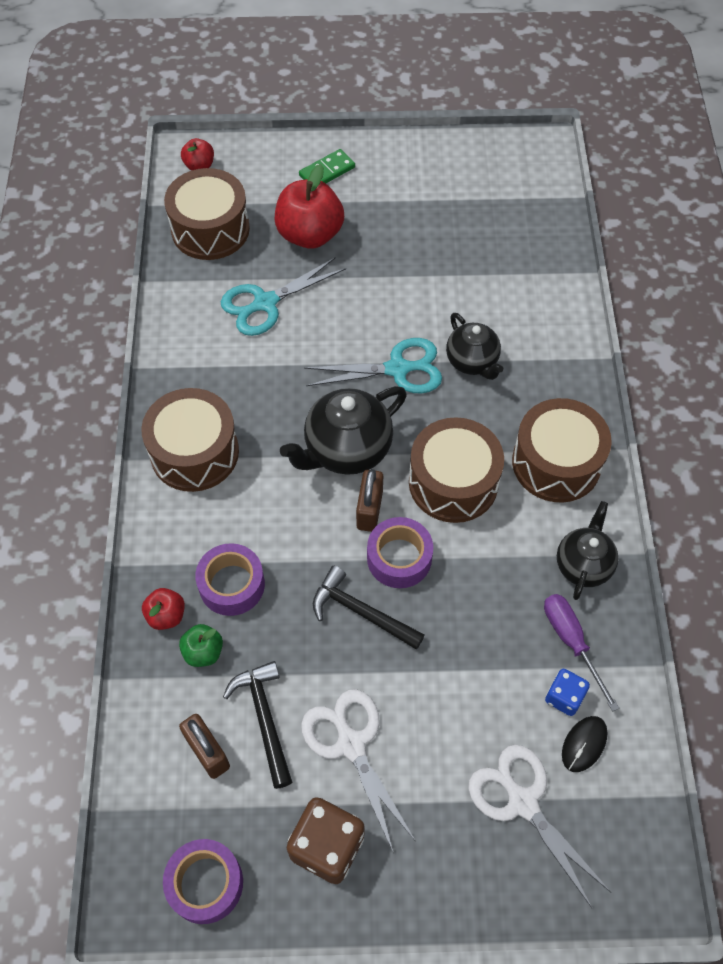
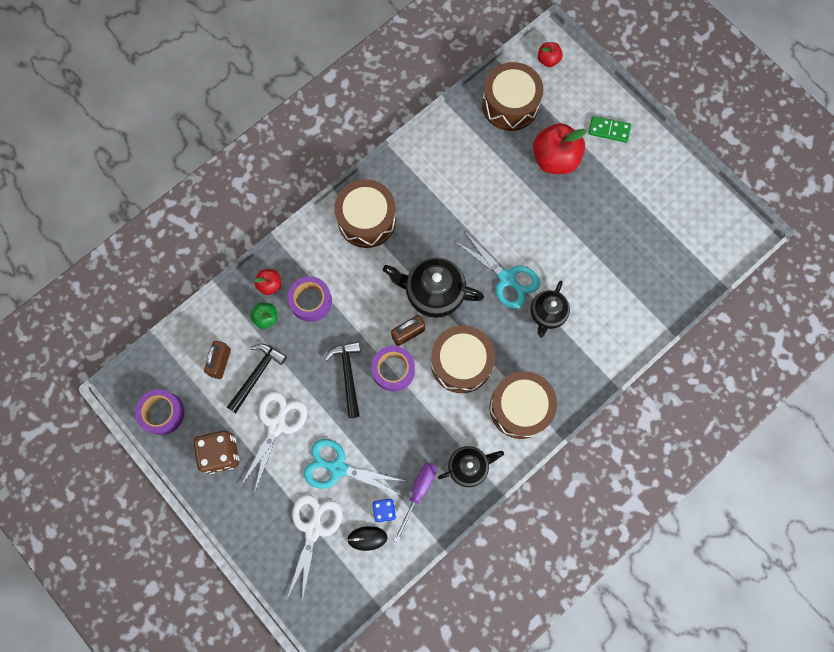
camera: 50 degrees right, 15 degrees up
turquoise scissors [221,257,346,336] -> turquoise scissors moved to [304,439,405,496]

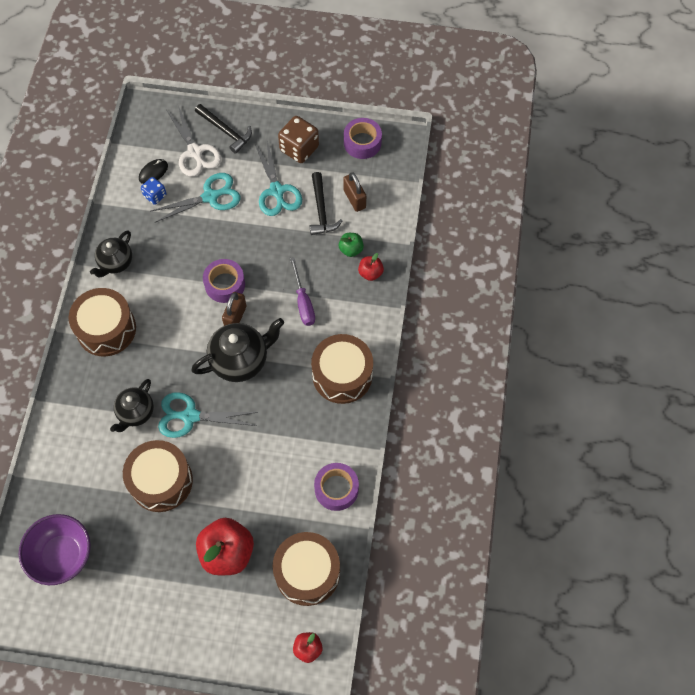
camera: 140 degrees right, 10 degrees down
white scissors [240,392,307,493] -> turquoise scissors [255,141,302,216]
purple tape [288,276,332,322] -> purple tape moved to [314,463,359,511]
black hammer [325,341,361,418] -> black hammer moved to [195,104,252,154]
purple screwdriver [393,462,436,543] -> purple screwdriver moved to [290,257,315,326]
brown drum [431,325,495,393] -> brown drum moved to [123,440,193,512]
black teapot [531,281,570,338] -> black teapot turned 135 degrees counterclockwise [110,379,154,432]
green domino [588,116,631,143] -> none
none -> purple bowl [19,514,91,585]

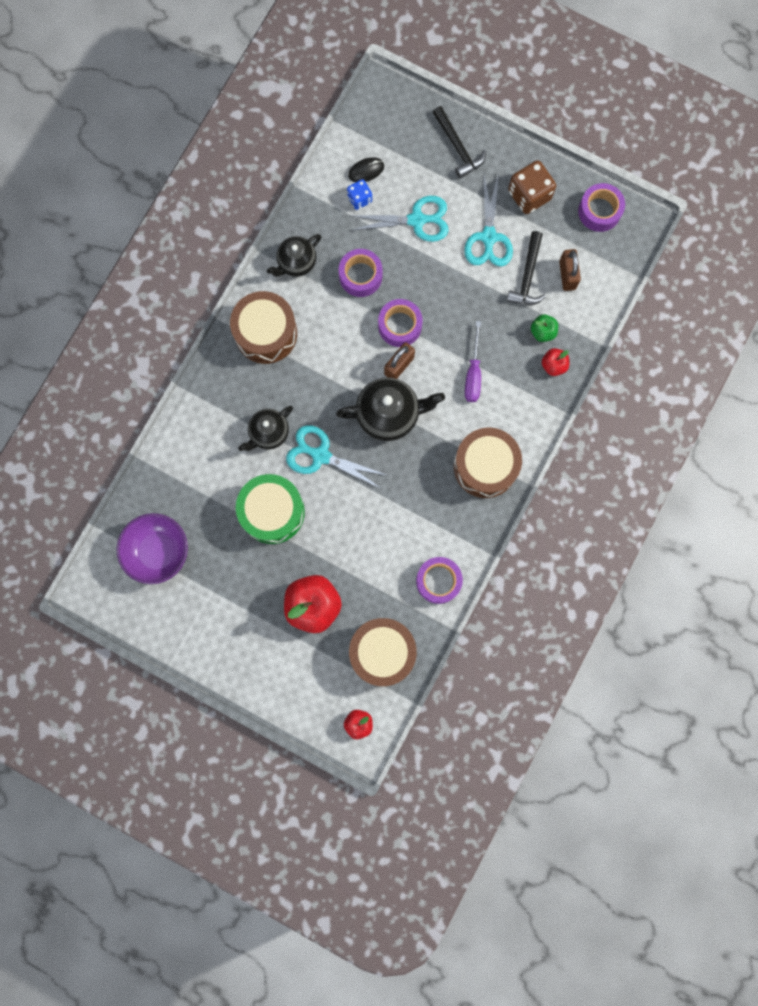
camera: 20 degrees right, 15 degrees up
brown drum [123,440,193,512] -> green drum [236,474,305,544]
white scissors [167,106,221,177] -> none
none -> purple tape [339,249,383,297]

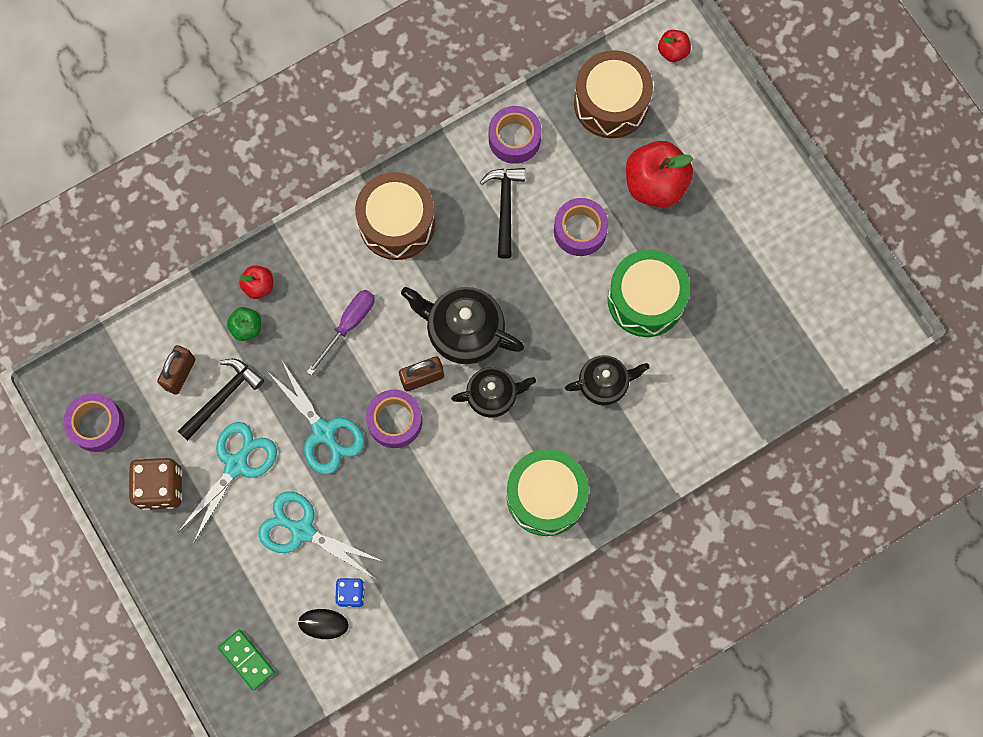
camera: 150 degrees left, 5 degrees down
purple bowl [116,513,188,584] -> none
brown drum [230,291,297,364] -> green drum [506,449,589,536]
black teapot [267,234,321,277] -> black teapot moved to [451,367,536,418]
turquoise scissors [286,425,389,489] -> turquoise scissors moved to [266,359,365,475]
purple tape [339,249,383,297] -> purple tape moved to [554,198,608,256]
black hammer [433,106,486,178] -> black hammer moved to [480,168,525,259]
none -> green domino [218,630,275,690]

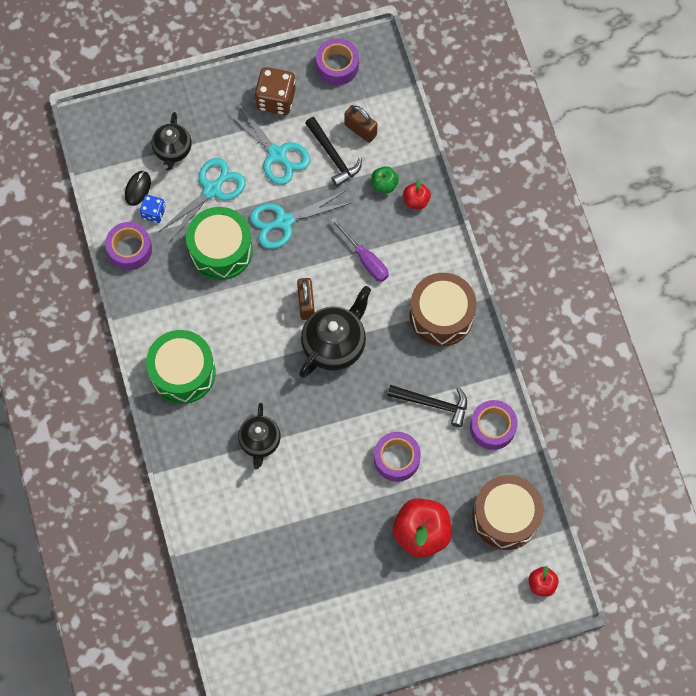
camera: 105 degrees right, 5 degrees down
green domino [218,630,275,690] -> none
purple tape [366,390,422,448] -> purple tape moved to [105,222,152,270]
black teapot [451,367,536,418] -> black teapot moved to [152,112,191,170]
green drum [608,250,690,337] -> green drum moved to [186,207,253,280]

